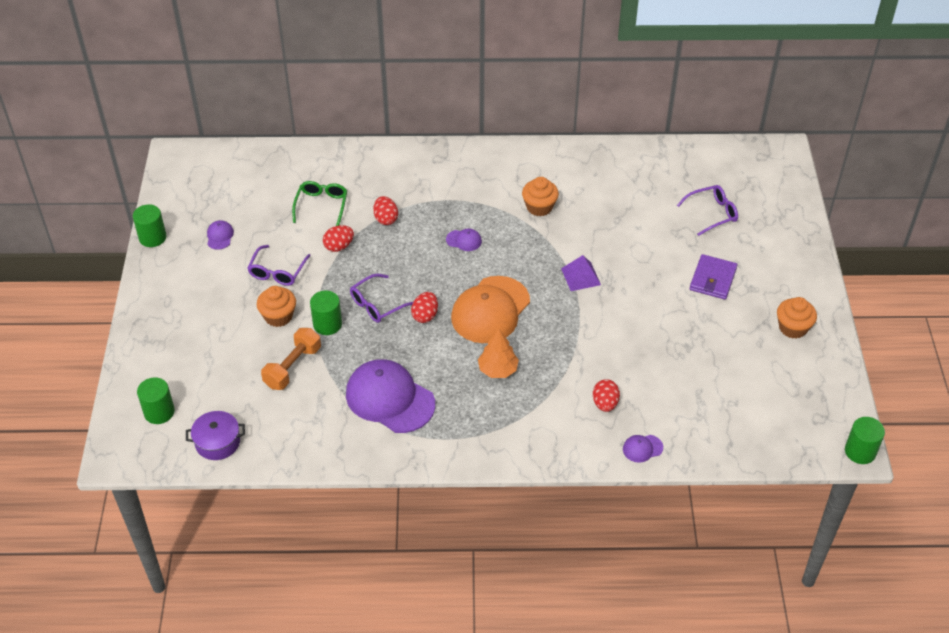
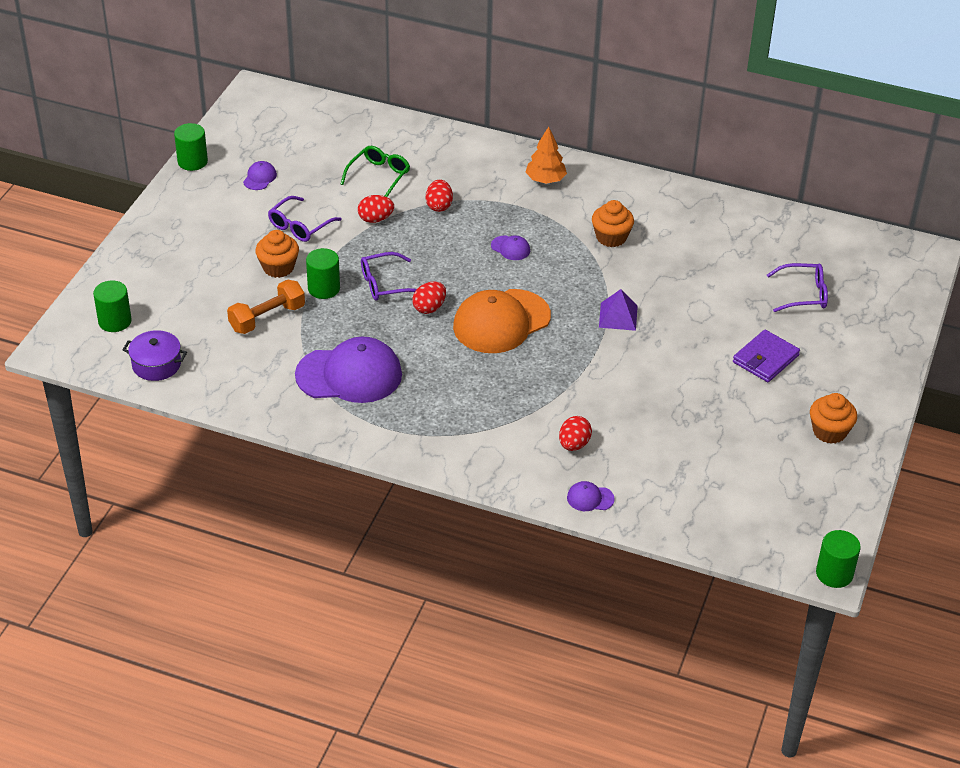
camera: 20 degrees right, 5 degrees down
purple cap [346,359,435,433] -> purple cap turned 120 degrees clockwise [295,337,402,403]
orange tree [478,328,519,378] -> orange tree moved to [526,126,567,184]

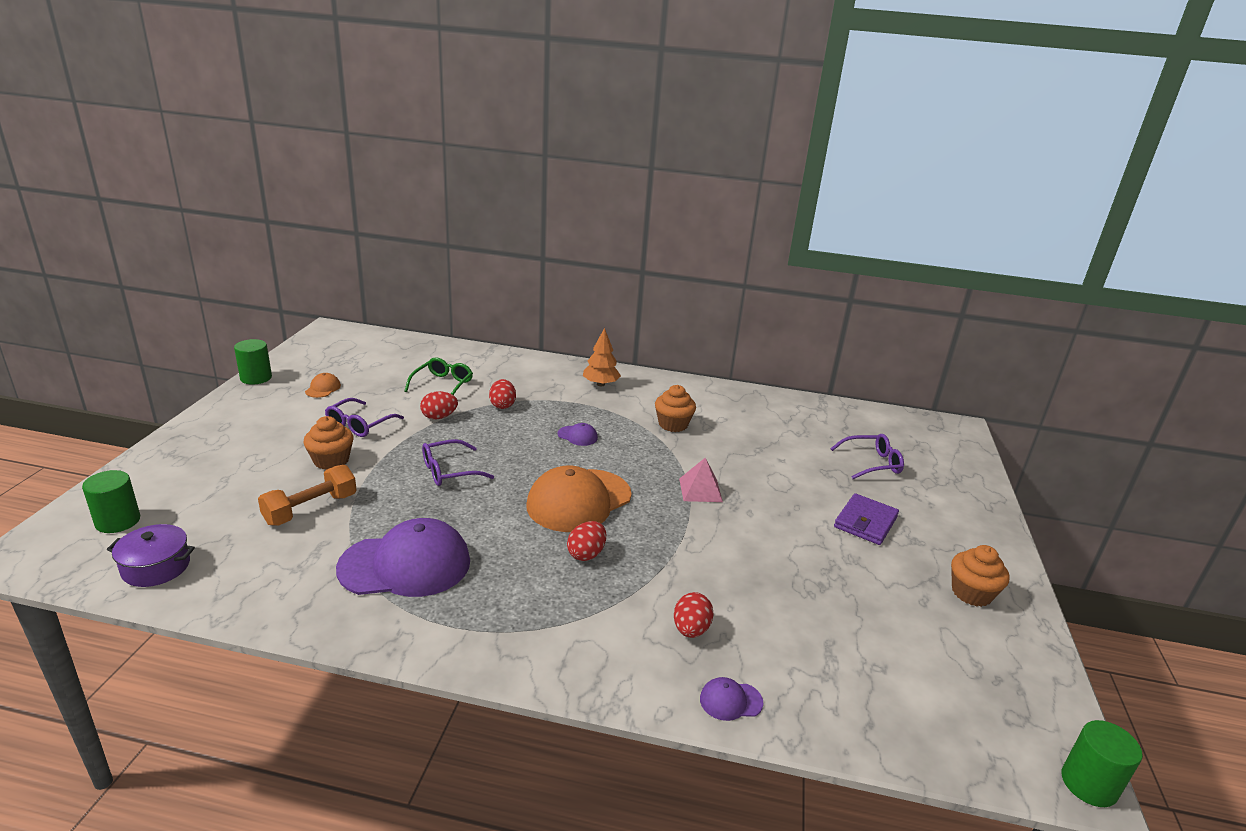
camera: 10 degrees left, 15 degrees down
purple cap [243,161,277,190] -> orange cap [305,373,341,398]
green cylinder [306,248,340,299] -> none
red egg [412,281,446,314] -> red egg moved to [567,521,606,561]
purple pyramid [599,289,638,331] -> pink pyramid [679,458,723,502]

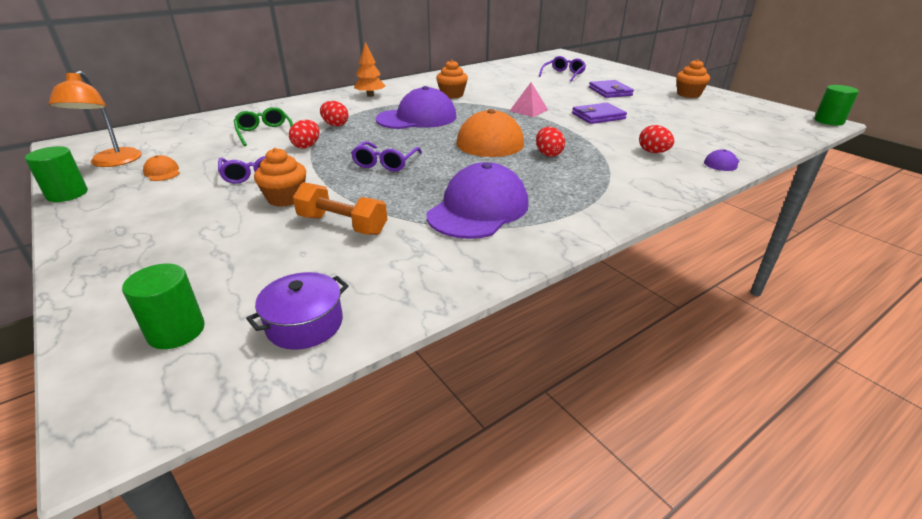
camera: 45 degrees left, 5 degrees up
orange dumbbell [258,465,357,526] -> orange dumbbell turned 60 degrees counterclockwise [293,182,387,235]
purple cap [557,423,598,446] -> purple cap [376,86,456,129], size x2.39
none -> orange lamp [48,71,142,167]
none -> purple wallet [572,103,627,124]

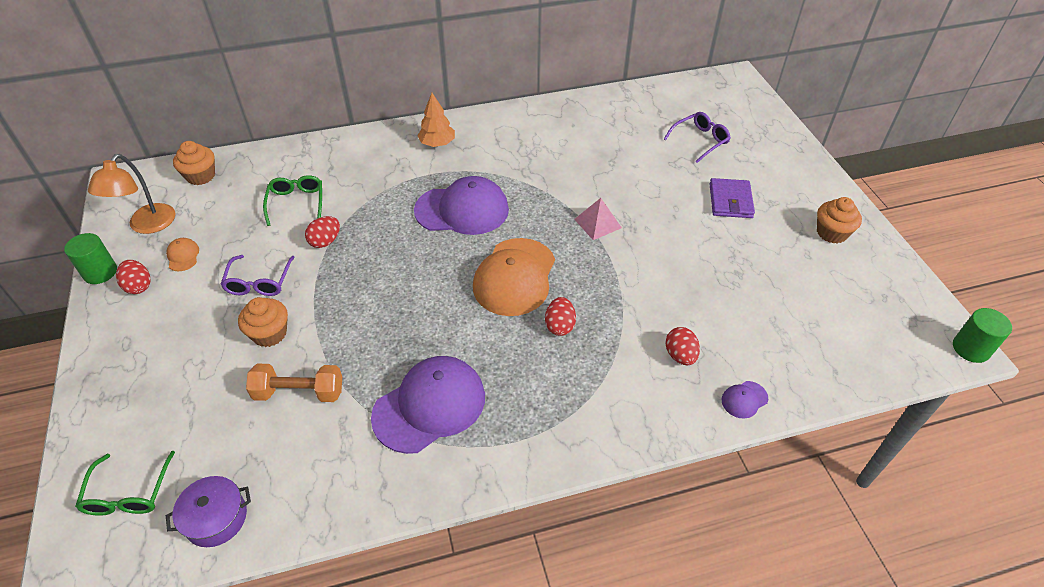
camera: 20 degrees right, 15 degrees up
green cylinder [122,263,205,349] -> green glasses [75,451,175,516]
orange dumbbell [293,182,387,235] -> orange dumbbell turned 45 degrees counterclockwise [246,364,342,402]
red egg [320,101,348,126] -> red egg moved to [116,260,151,294]
purple glasses [351,141,422,172] -> none
orange cupcake [436,60,468,99] -> orange cupcake moved to [173,141,215,185]
purple wallet [572,103,627,124] -> none

